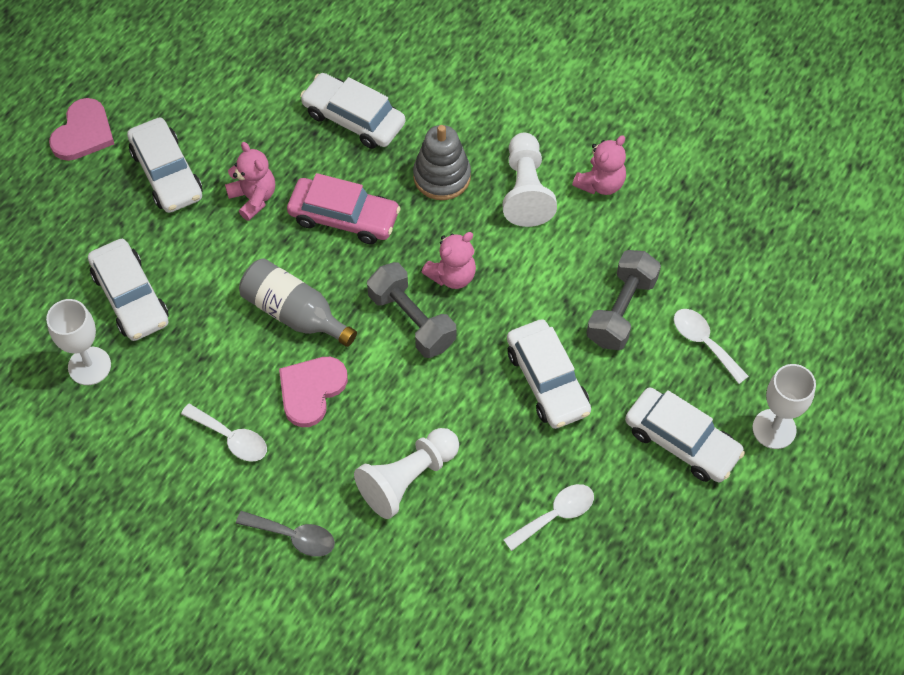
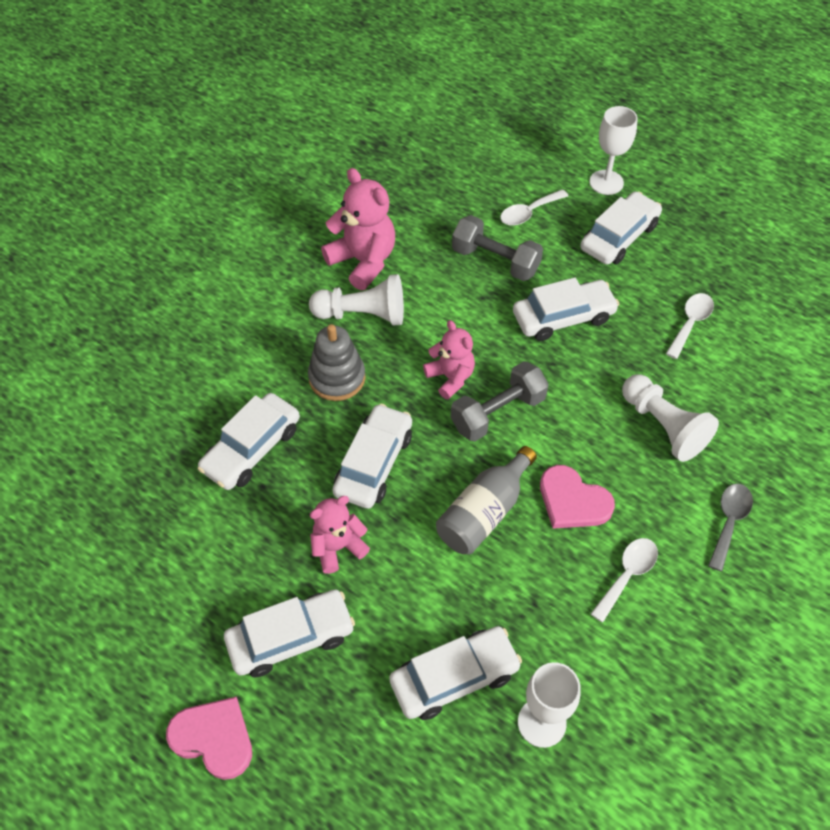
camera: 85 degrees left, 5 degrees down
pink car [287,173,401,244] -> white car [332,404,412,509]
white spoon [503,484,594,551] -> white spoon turned 60 degrees clockwise [666,293,714,359]
pink teddy bear [572,135,626,195] -> pink teddy bear [321,168,395,290], size x1.57

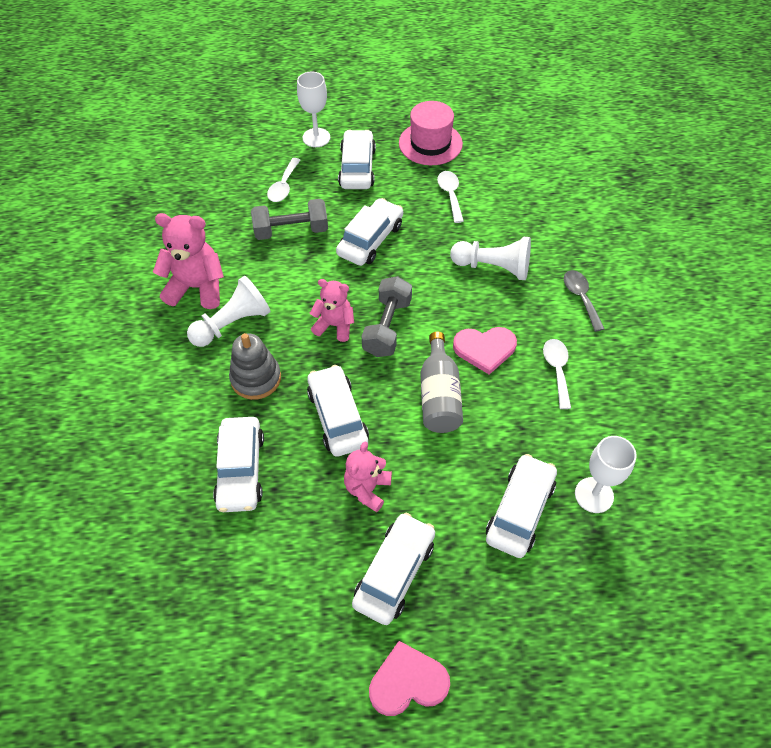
camera: 40 degrees left, 0 degrees up
none -> pink hat [399,101,463,165]

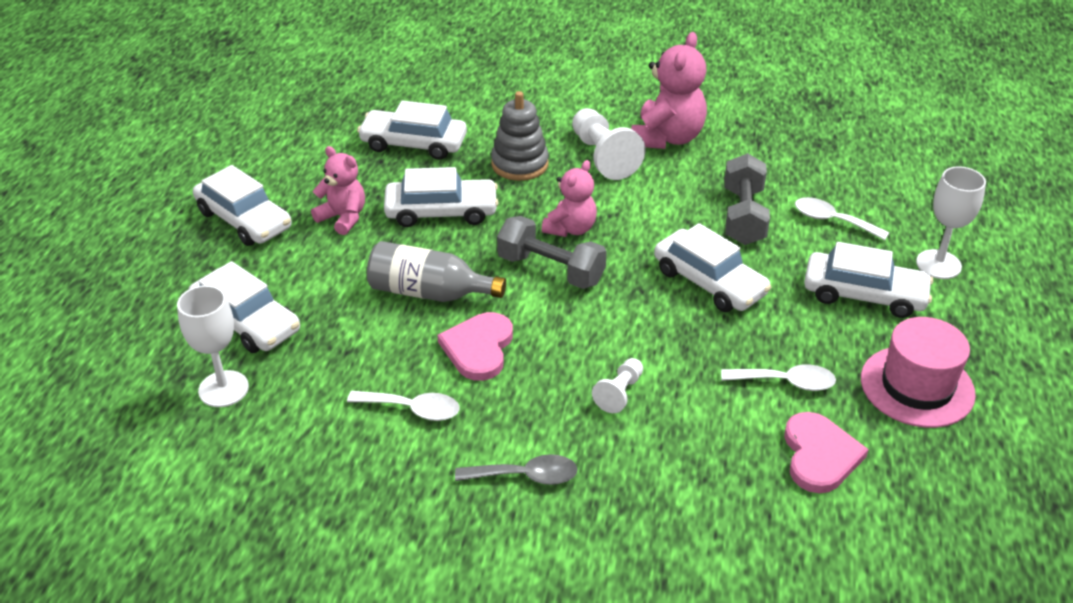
camera: 105 degrees right, 15 degrees down
pink heart [369,641,450,716] -> pink heart moved to [784,412,869,493]
white pawn [450,237,531,280] -> white pawn [592,358,643,413], size x0.55

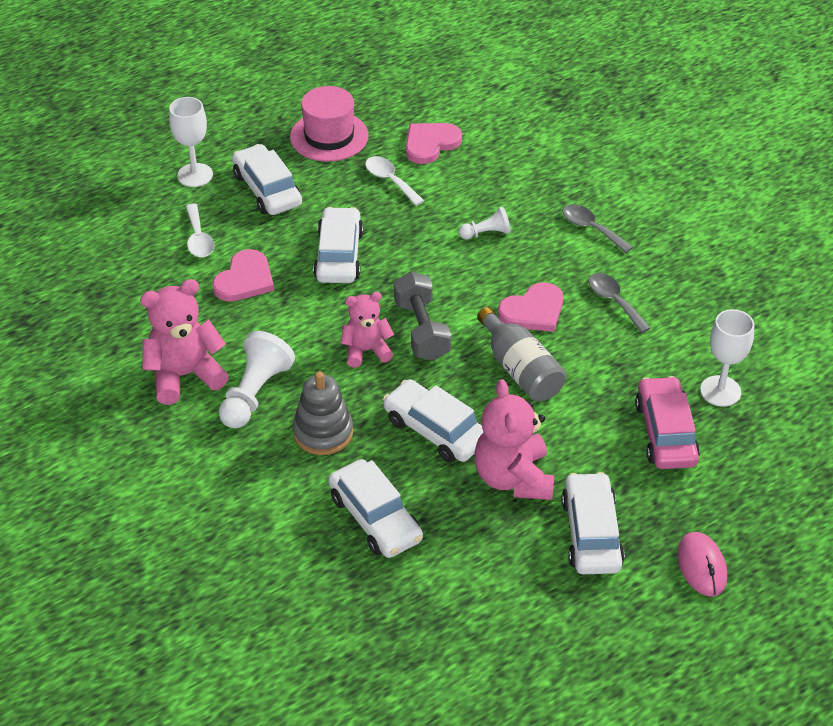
camera: 135 degrees left, 5 degrees up
white car [189,261,300,353] -> pink car [635,376,700,469]
pink teddy bear [311,146,365,235] -> pink teddy bear [474,379,554,500], size x1.57
white spoon [347,391,460,421] -> grey spoon [589,273,651,333]
grey dumbbell [724,153,770,245] -> pink heart [212,249,274,302]
none -> pink mouse [677,532,727,596]

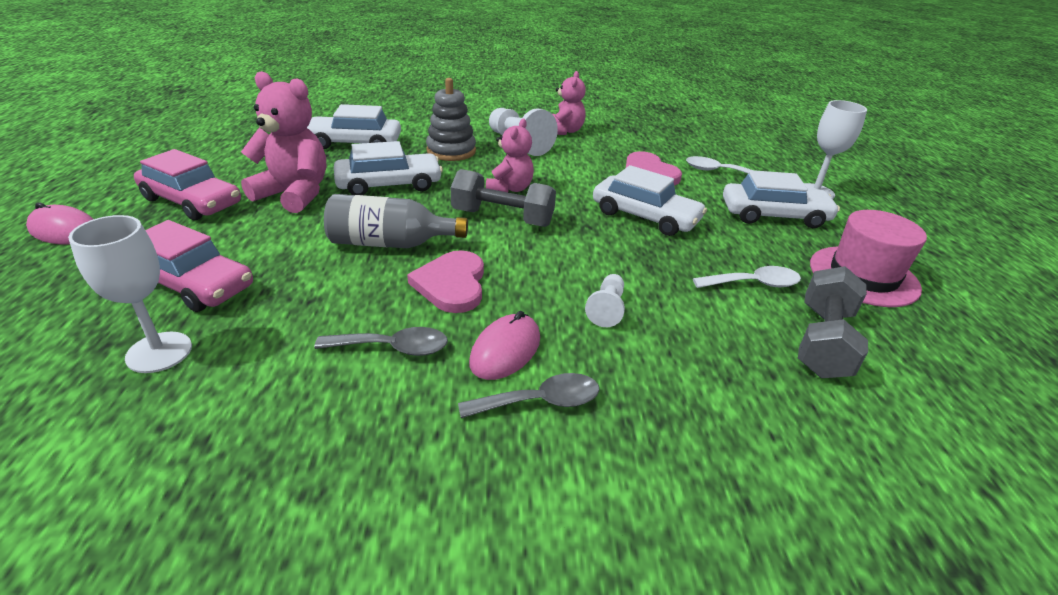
camera: 120 degrees right, 10 degrees down
pink teddy bear [140,279,229,405] -> pink teddy bear [553,71,586,135], size x0.64
pink heart [405,123,462,164] -> grey dumbbell [798,266,868,378]
white car [561,472,625,574] -> pink car [134,149,241,220]
none -> pink mouse [469,311,540,380]

